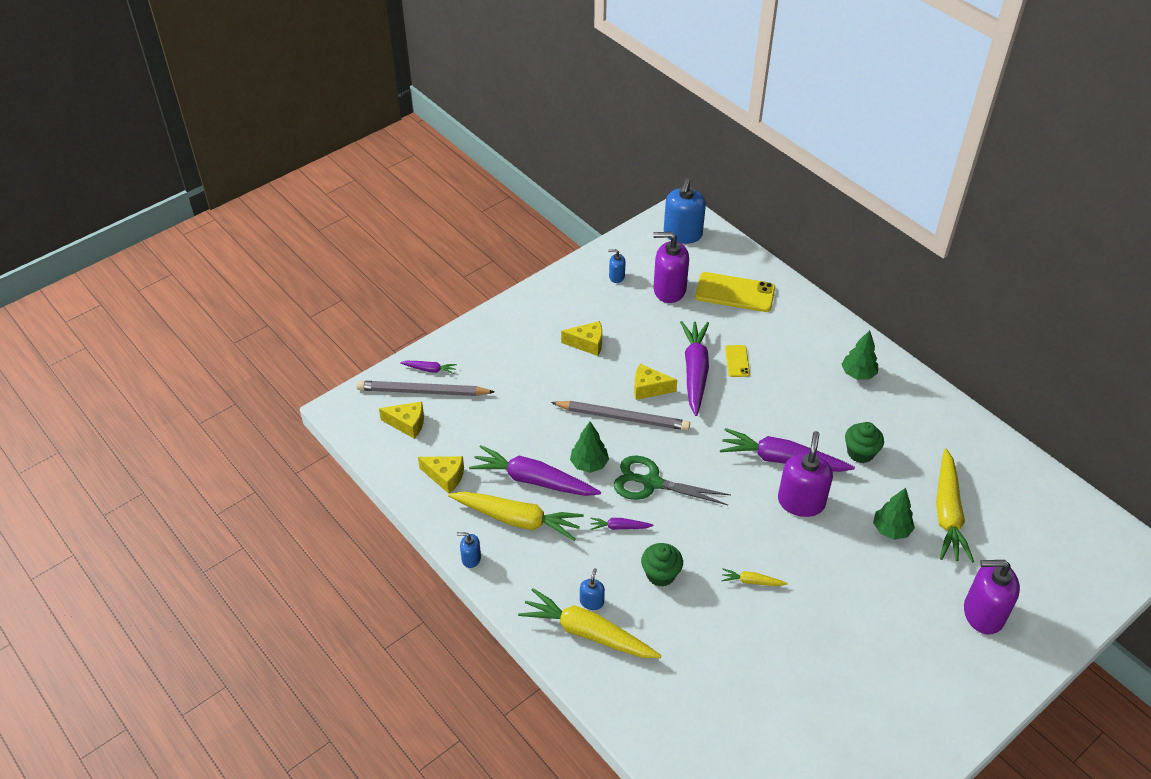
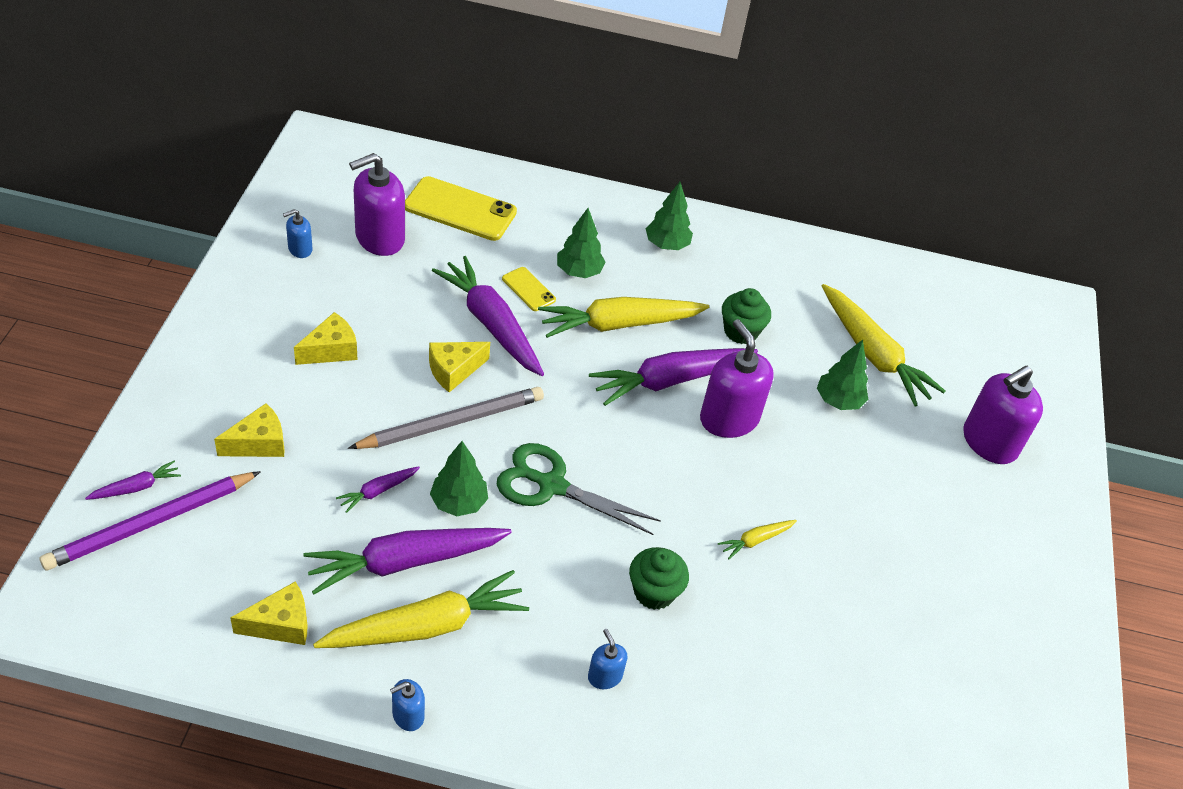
camera: 45 degrees left, 0 degrees up
grey pencil [357,381,495,396] -> purple pencil [40,471,261,571]
yellow cheese [379,402,424,439] -> yellow cheese moved to [214,403,284,457]
yellow carrot [518,588,661,658] -> yellow carrot moved to [538,297,709,338]
purple carrot [590,518,654,530] -> purple carrot moved to [336,466,420,513]
green scissors [614,455,731,505] -> green scissors turned 45 degrees clockwise [496,443,661,535]
blue soap dispenser [664,178,706,244] -> none
yellow phone [695,272,775,312] -> yellow phone turned 45 degrees clockwise [405,176,517,241]
none -> green tree [557,208,606,278]

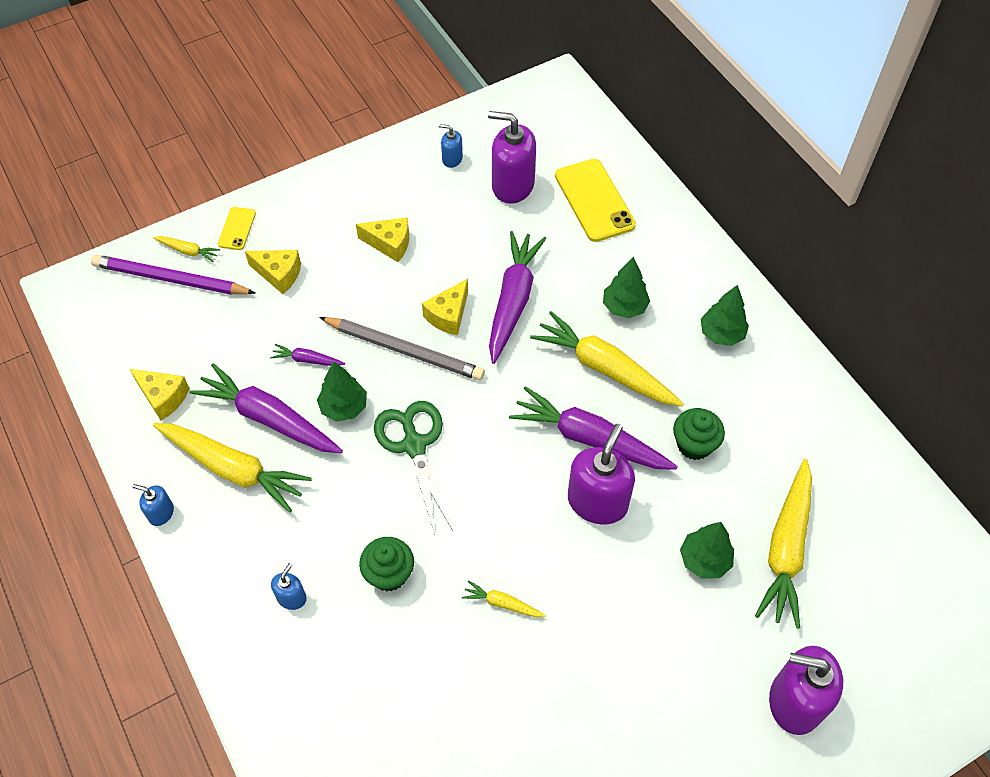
camera: 55 degrees right, 10 degrees up
purple carrot [85,461,181,500] -> yellow carrot [153,236,220,262]
yellow cheese [429,342,490,392] -> yellow cheese turned 75 degrees counterclockwise [422,279,468,335]
yellow phone [502,267,556,311] -> yellow phone moved to [218,207,256,250]

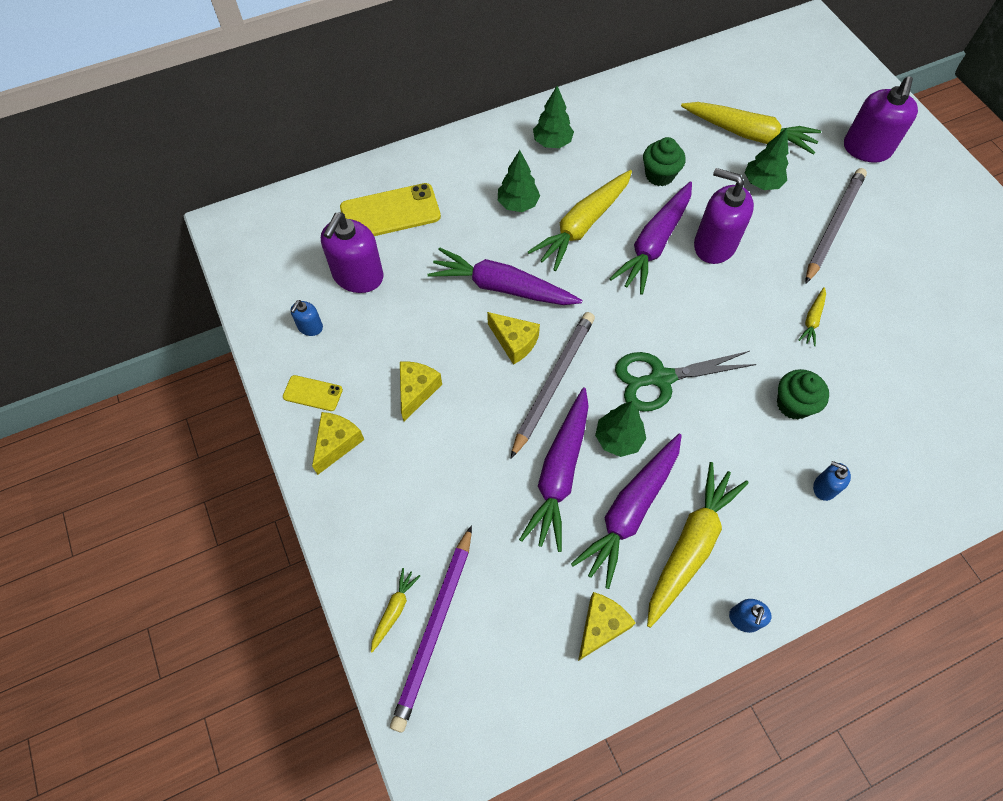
camera: 85 degrees left, 5 degrees up
yellow phone [218,207,256,250] -> yellow phone moved to [283,375,343,411]
yellow cheese [245,250,301,294] -> yellow cheese moved to [312,412,364,475]
purple carrot [270,344,345,366] -> purple carrot [519,388,589,552], size x2.20
none -> grey pencil [805,168,867,284]

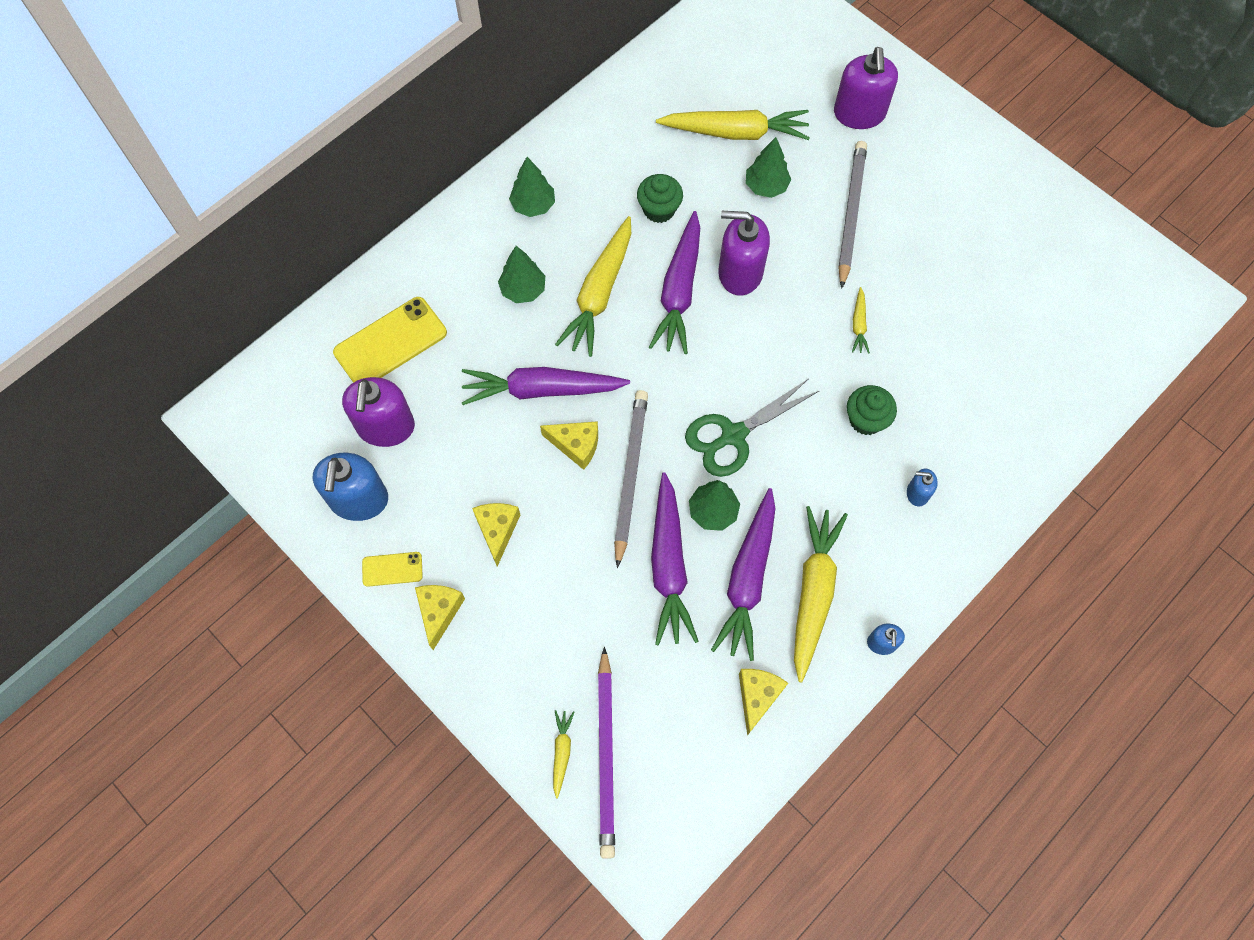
camera: 20 degrees left, 5 degrees up
blue soap dispenser [290,300,323,336] -> blue soap dispenser [313,453,388,521], size x2.06

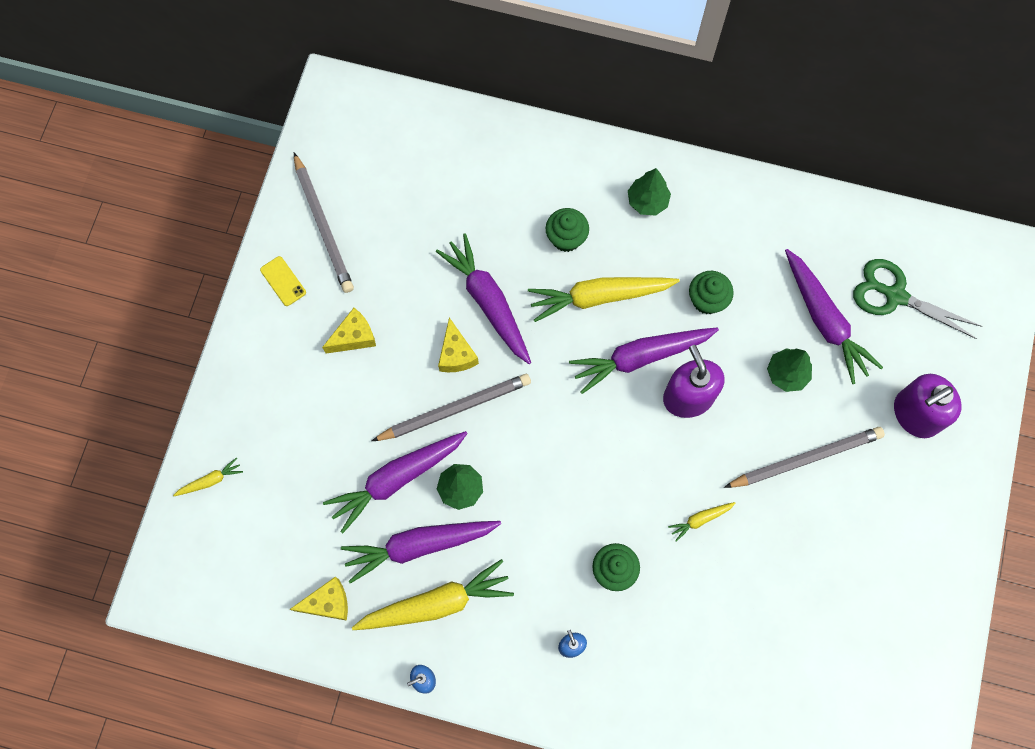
camera: 60 degrees right, 5 degrees up
blue soap dispenser [313,453,388,521] -> grey pencil [294,153,354,293]
yellow phone [333,297,447,383] -> none
purple soap dispenser [342,377,415,447] -> none
yellow cheese [415,585,465,650] -> none
green tree [498,246,545,303] -> green cupcake [546,208,589,252]
purple pencil [598,647,615,859] -> none
yellow carrot [656,110,810,140] -> purple carrot [785,249,883,384]
green scissors [685,379,819,477] -> green scissors moved to [853,259,982,339]

